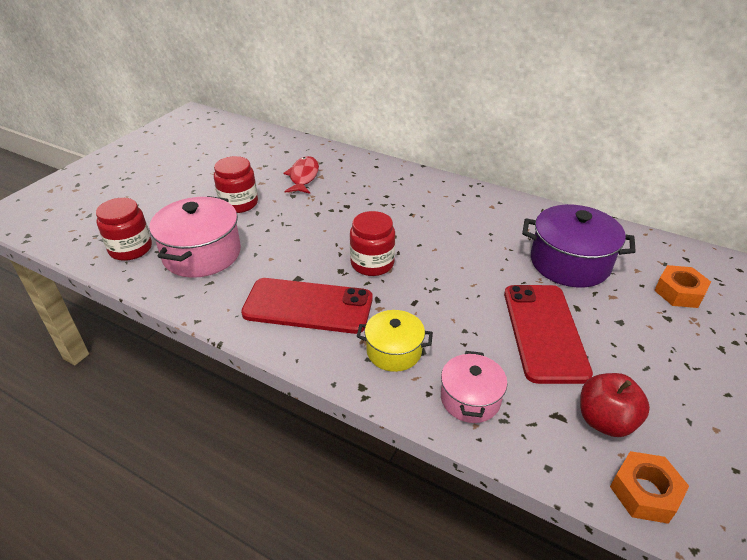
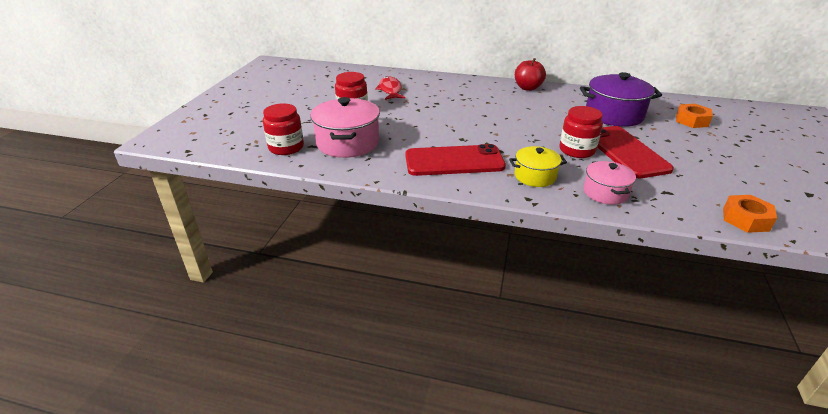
camera: 15 degrees left, 5 degrees down
red jar [350,211,395,276] -> red jar moved to [560,106,603,158]
red apple [580,373,650,437] -> red apple moved to [515,58,546,91]

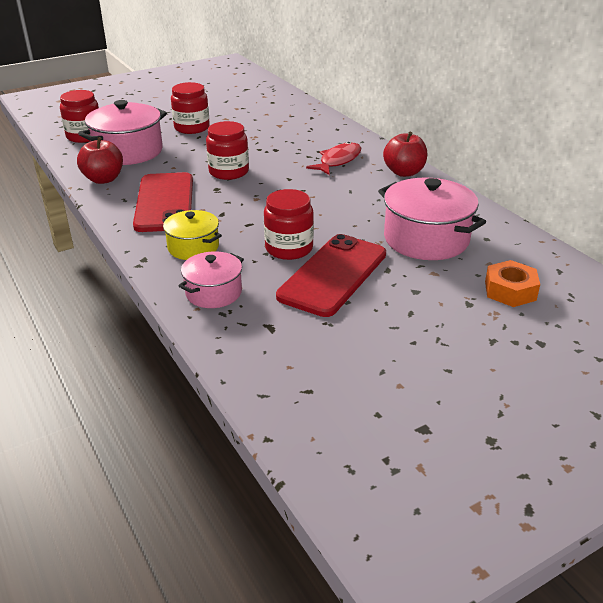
camera: 45 degrees right, 0 degrees up
red fish [375,76,405,100] -> red fish moved to [306,142,361,175]
red phone [405,144,506,176] -> red phone turned 45 degrees clockwise [133,172,193,232]
purple pot [580,72,662,127] -> pink pot [378,177,486,260]
orange nut [723,195,777,233] -> none
none -> red apple [77,137,123,184]
none -> red jar [206,121,249,180]

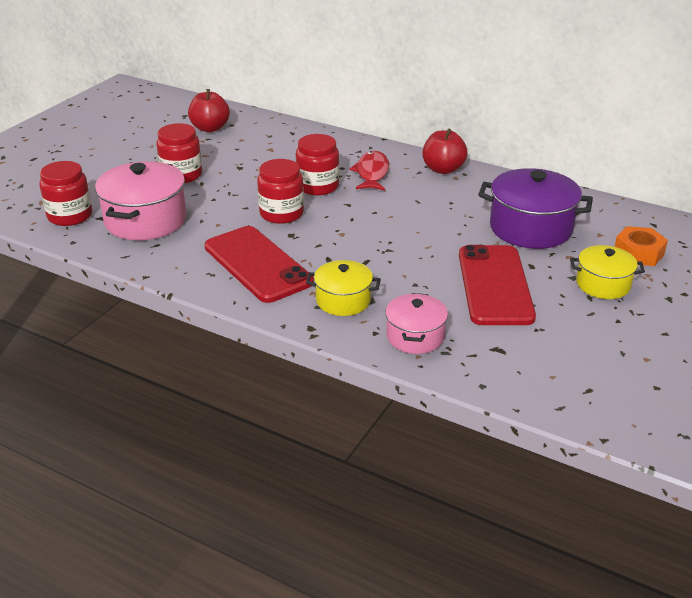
camera: 30 degrees left, 0 degrees up
red apple [77,137,123,184] -> red apple moved to [188,89,230,132]
red jar [264,189,314,260] -> red jar moved to [296,134,339,195]
pink pot [378,177,486,260] -> purple pot [478,168,593,249]
none -> yellow pot [570,245,645,299]

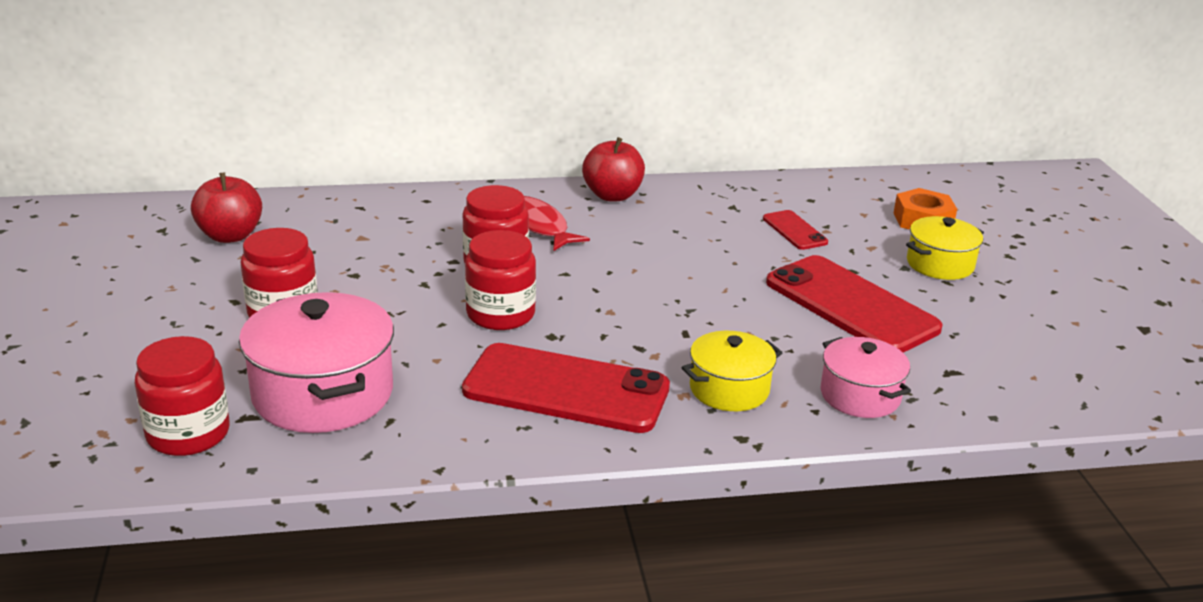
camera: 40 degrees left, 5 degrees down
purple pot [478,168,593,249] -> red phone [763,210,828,250]

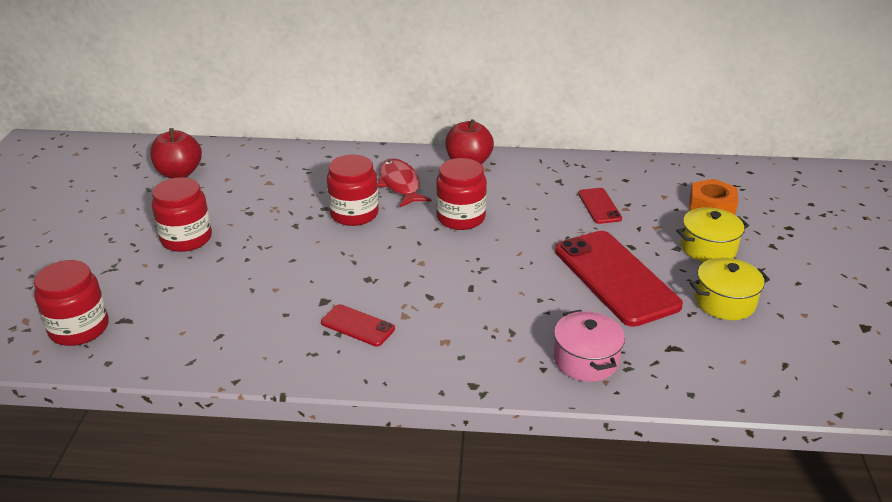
camera: 15 degrees right, 5 degrees up
pink pot [239,292,394,433] -> none
red phone [462,343,670,433] -> red phone [321,304,395,346], size x0.47
red jar [465,230,536,330] -> red jar moved to [436,158,487,230]
yellow pot [682,331,782,411] -> yellow pot moved to [690,257,770,320]

